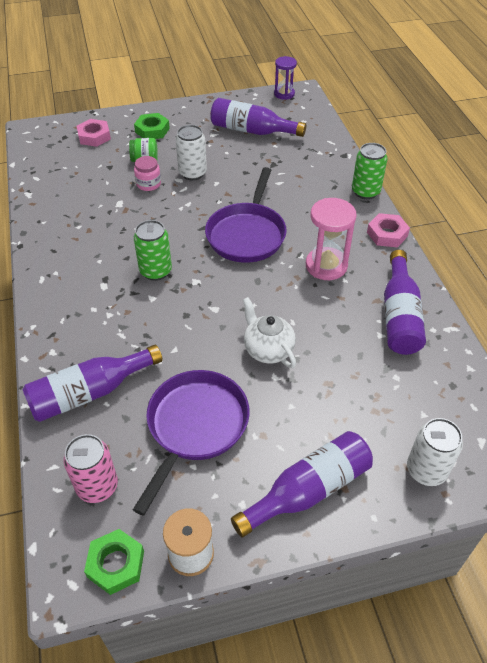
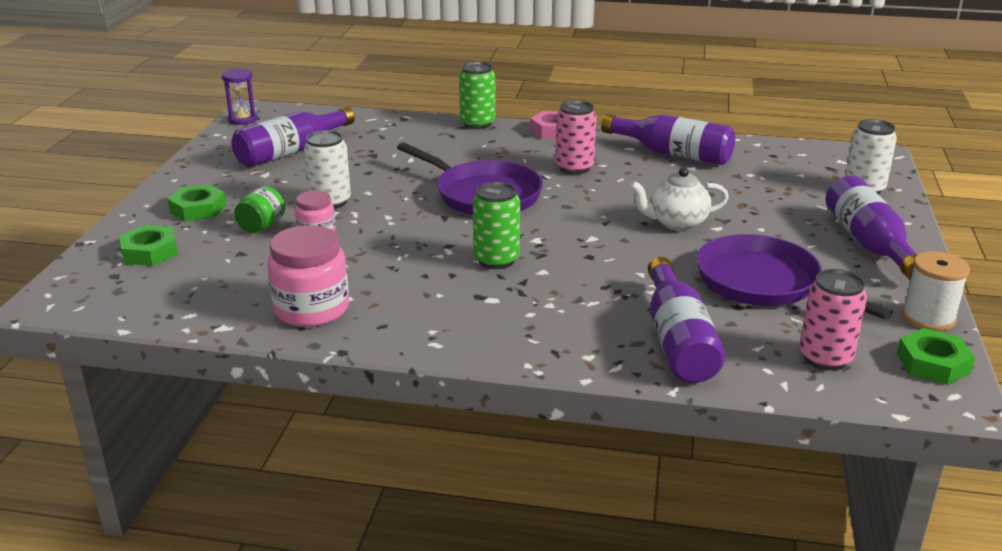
camera: 65 degrees left, 20 degrees down
pink nut [76,119,111,147] -> green nut [119,225,178,266]
pink hourglass [306,198,357,280] -> pink can [555,100,597,174]
none -> pink jar [267,225,349,327]

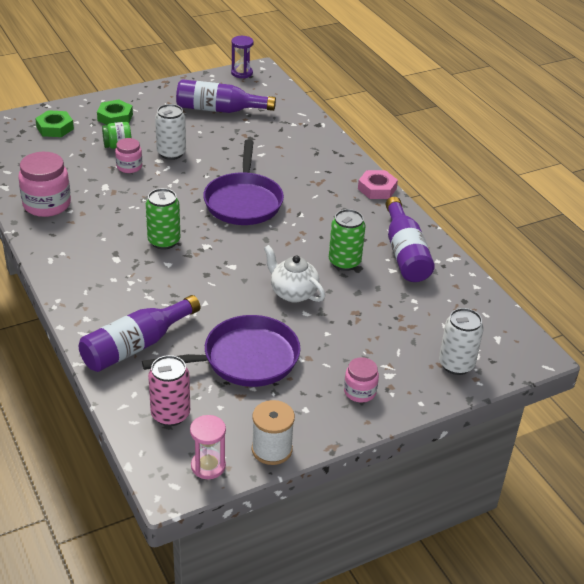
camera: 50 degrees right, 10 degrees up
green can [459,62,495,129] -> green can moved to [329,209,365,271]
pink can [555,100,597,174] -> none
purple pan [696,234,893,319] -> purple pan turned 60 degrees clockwise [142,315,301,387]
purple bottle [826,175,918,280] -> pink jar [344,357,379,403]
green nut [897,328,975,385] -> pink hourglass [190,415,226,479]

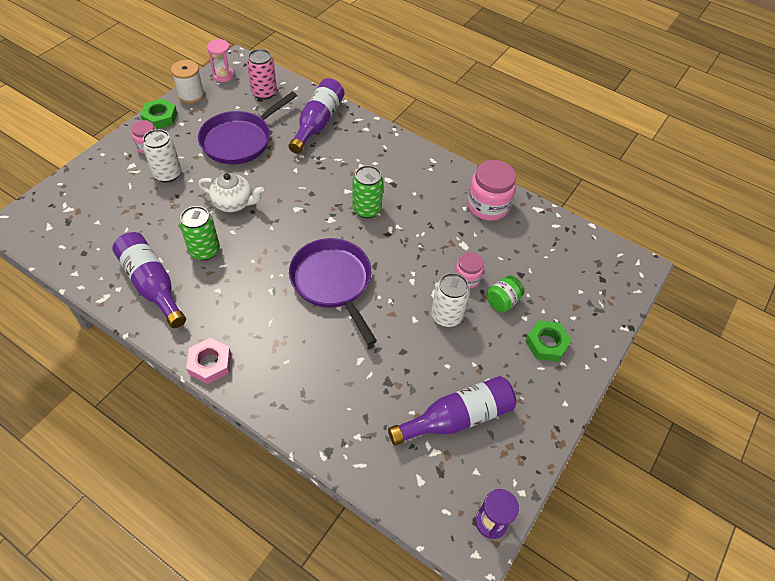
camera: 150 degrees right, 15 degrees up
green nut [35,110,74,137] -> green nut moved to [140,99,177,129]
white can [439,308,483,375] -> white can moved to [143,129,181,183]

